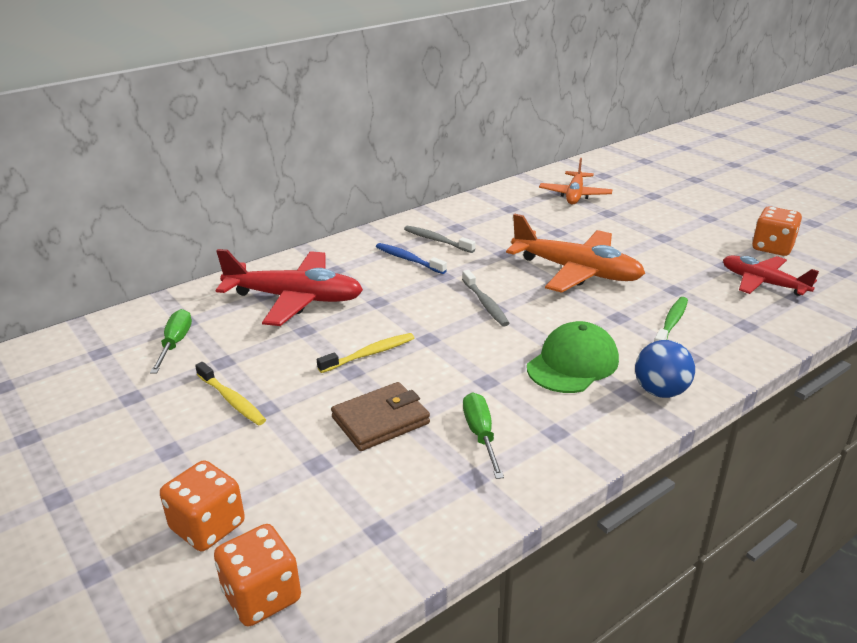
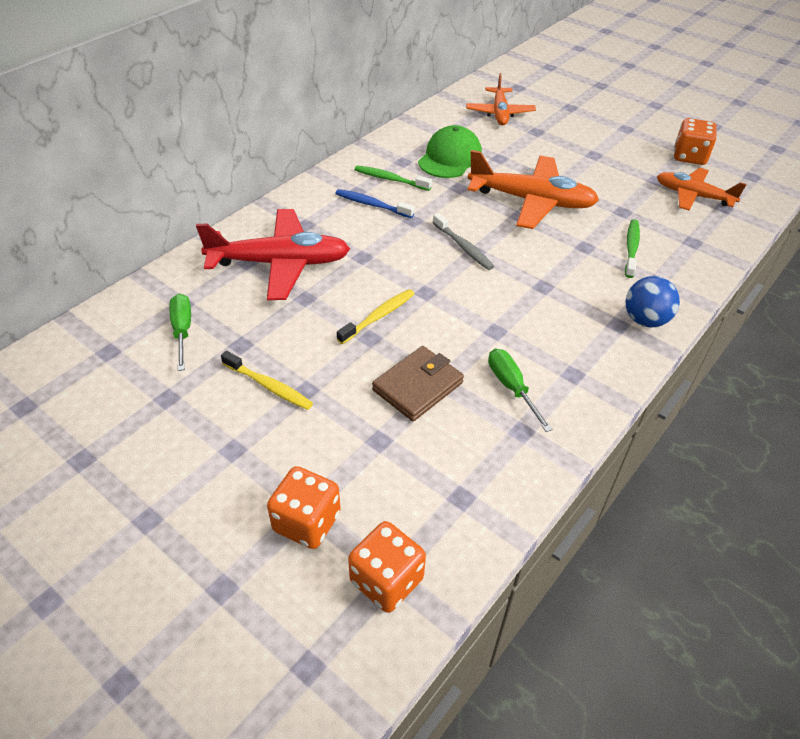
camera: 15 degrees left, 15 degrees up
grey toothbrush [404,226,475,253] -> green toothbrush [355,165,432,191]
green cap [527,321,619,393] -> green cap moved to [418,125,482,178]
red plane [723,256,819,296] -> orange plane [657,168,747,211]

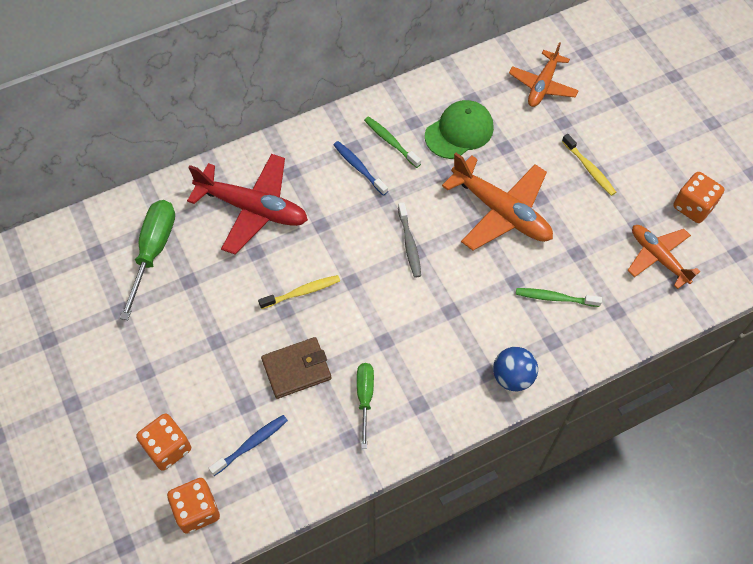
camera: 25 degrees right, 15 degrees up
green screwdriver [169,294,191,371] -> green screwdriver [120,200,175,320], size x1.63
yellow toothbrush [221,351,313,410] -> yellow toothbrush moved to [562,134,616,196]
green toothbrush [625,220,640,278] -> green toothbrush turned 120 degrees counterclockwise [516,288,602,307]
none -> blue toothbrush [208,415,288,476]

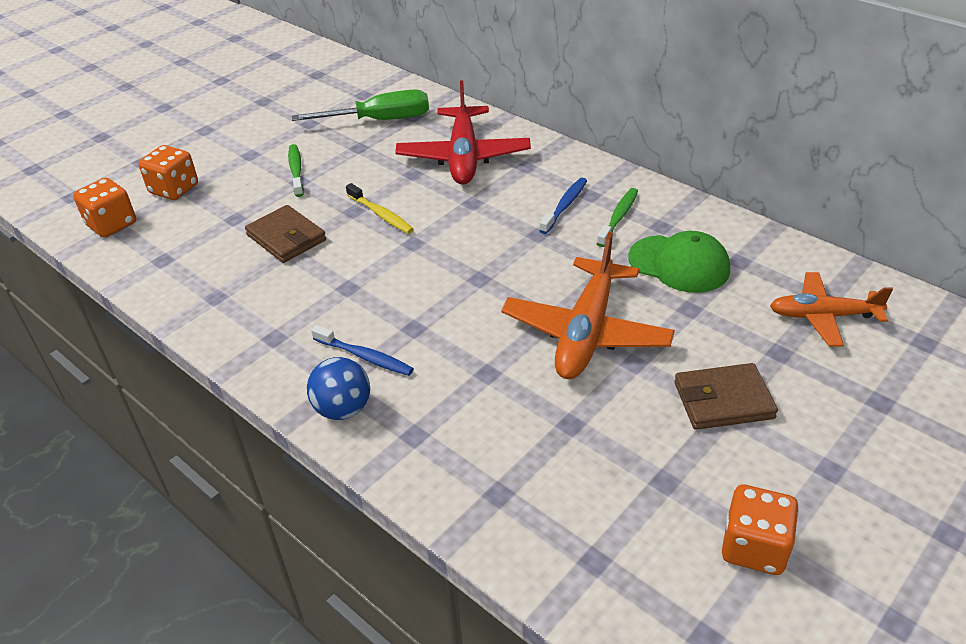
camera: 70 degrees right, 20 degrees down
blue toothbrush [208,415,288,476] -> blue toothbrush moved to [311,325,414,376]
green screwdriver [357,363,374,449] -> none
grey toothbrush [398,202,421,278] -> none
green toothbrush [516,288,602,307] -> green toothbrush moved to [288,144,304,197]
yellow toothbrush [562,134,616,196] -> brown wallet [674,363,778,430]
orange plane [628,225,701,289] -> none

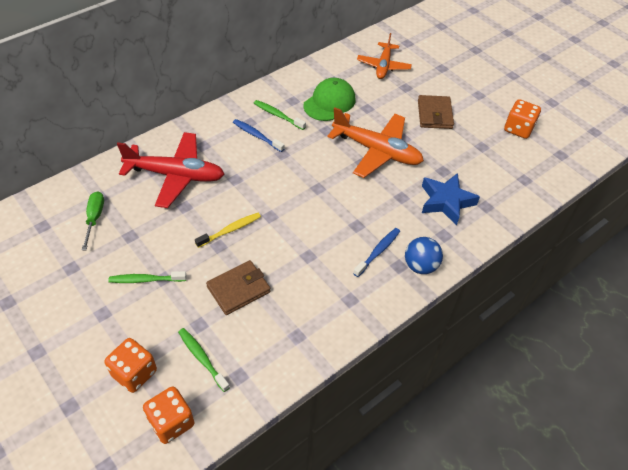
camera: 85 degrees left, 10 degrees up
green screwdriver [292,89,429,121] -> green screwdriver [82,191,104,250], size x0.61
none -> green toothbrush [178,328,230,392]
none -> blue star [422,173,480,226]

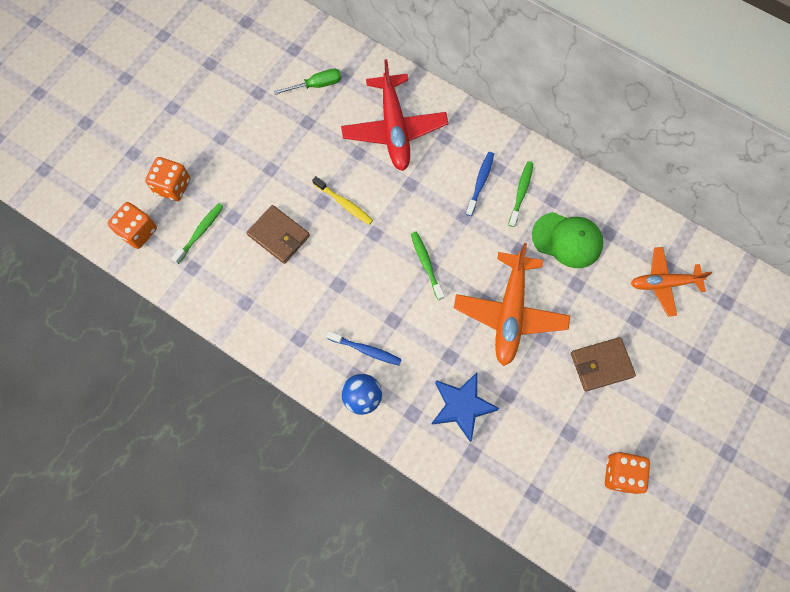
camera: 75 degrees right, 20 degrees up
green toothbrush [109,271,187,283] -> green toothbrush moved to [411,232,444,300]

